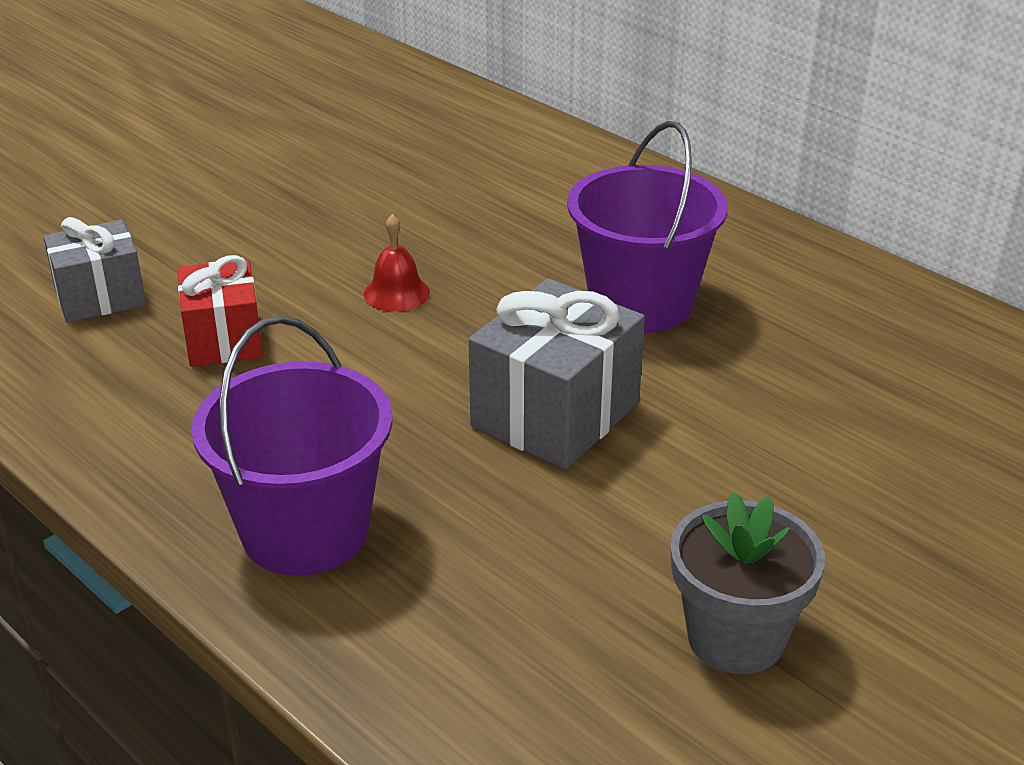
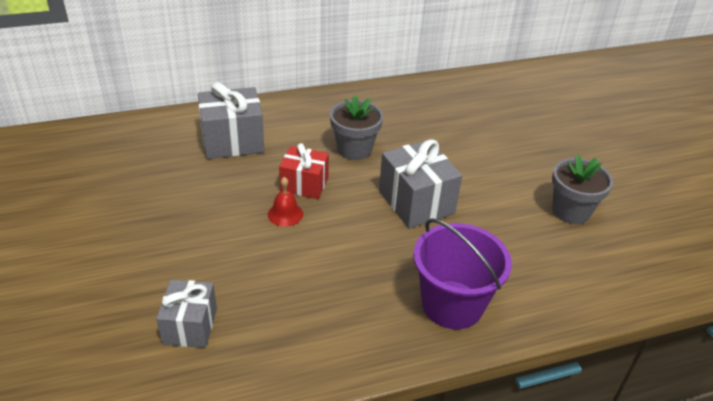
camera: 65 degrees left, 5 degrees up
red gift [178,255,263,367] -> red gift moved to [279,143,329,199]
purple bucket [567,121,728,333] -> grey flower pot [330,95,383,160]
none -> grey gift [198,82,265,159]

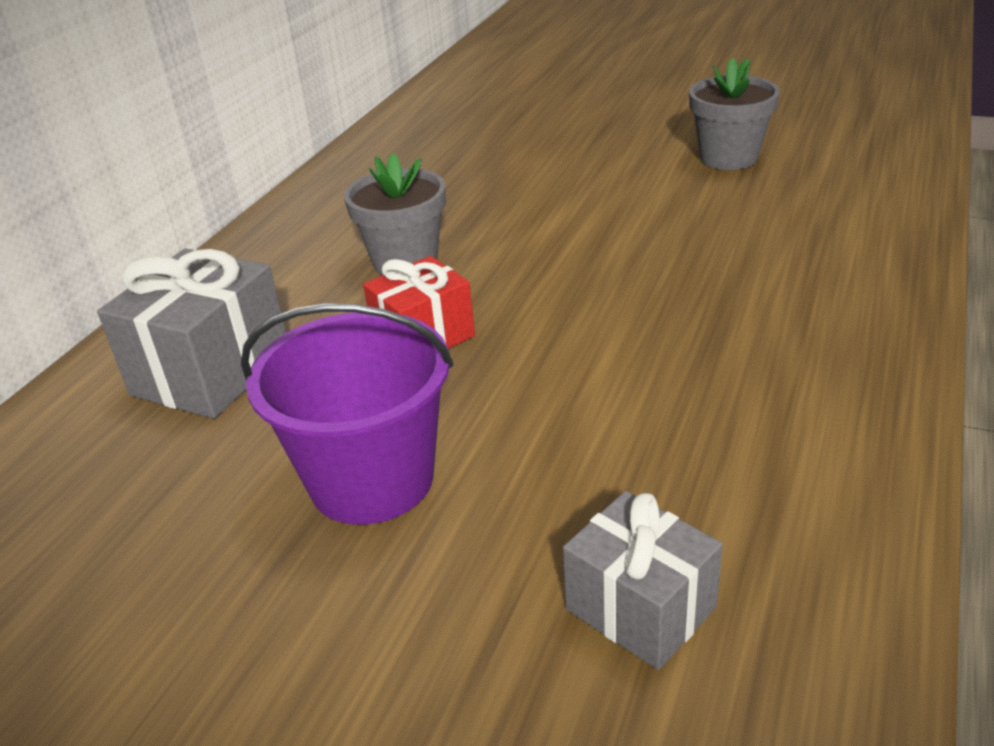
camera: 45 degrees left, 5 degrees down
red bell [268,177,303,227] -> none
grey gift [379,139,462,229] -> none
purple bucket [413,218,512,329] -> purple bucket moved to [241,303,453,525]

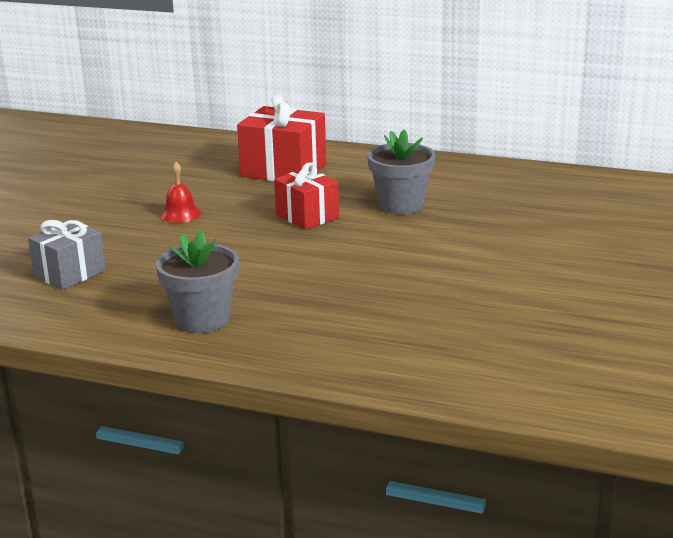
camera: 85 degrees right, 10 degrees down
grey gift [97,249,286,419] -> red gift [237,95,326,181]
purple bucket [241,303,453,525] -> red bell [160,162,201,223]
grey flower pot [689,57,780,170] -> grey flower pot moved to [155,230,239,333]

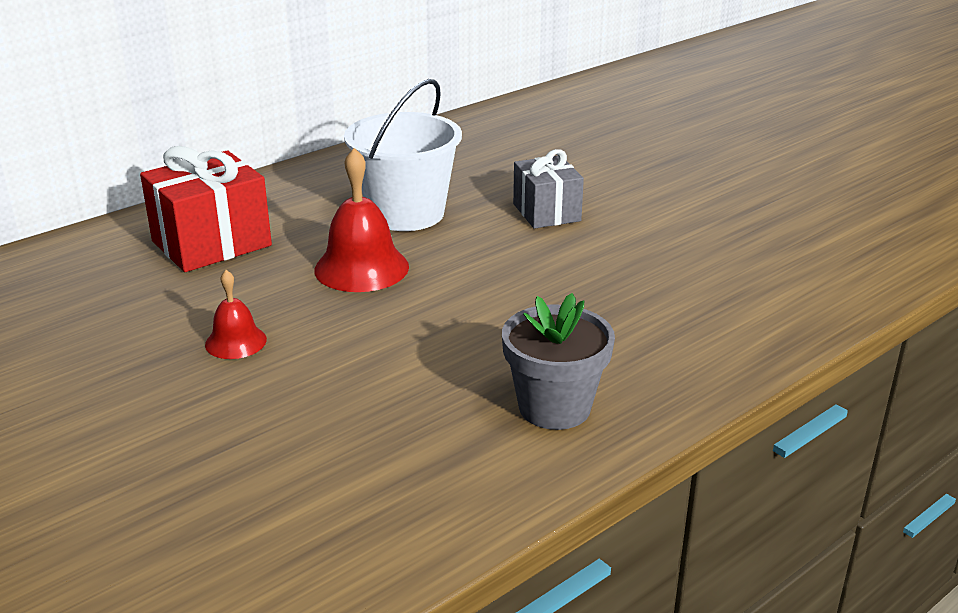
camera: 60 degrees left, 5 degrees up
grey gift [28,220,106,290] -> grey gift moved to [513,149,584,229]
red gift [274,162,339,230] -> red bell [314,148,409,292]
grey flower pot [367,130,436,214] -> white bucket [344,79,462,231]

